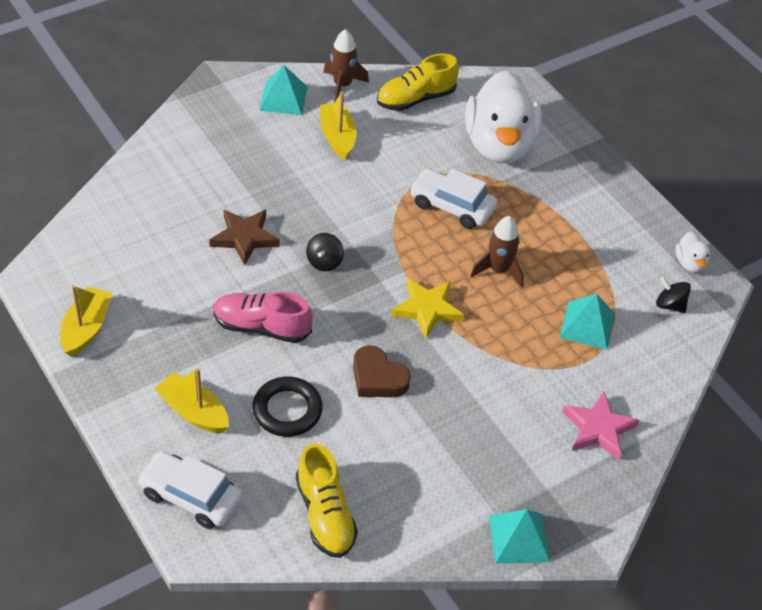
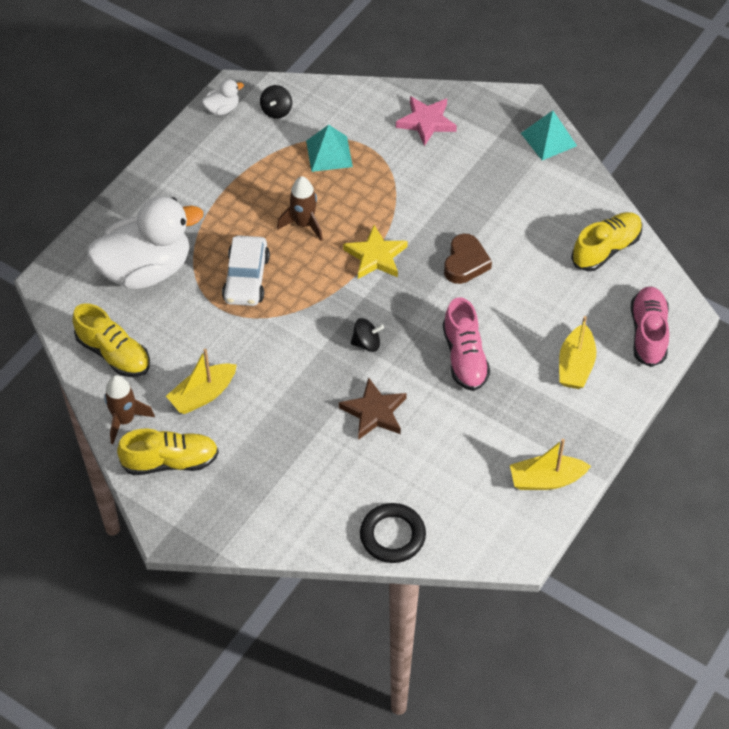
camera: 110 degrees left, 5 degrees up
white car [137,451,242,529] -> pink shoe [631,286,669,367]
black ring [252,376,323,437] -> black ring moved to [360,503,426,563]
turquoise pyramid [259,65,307,115] -> yellow shoe [117,428,219,475]

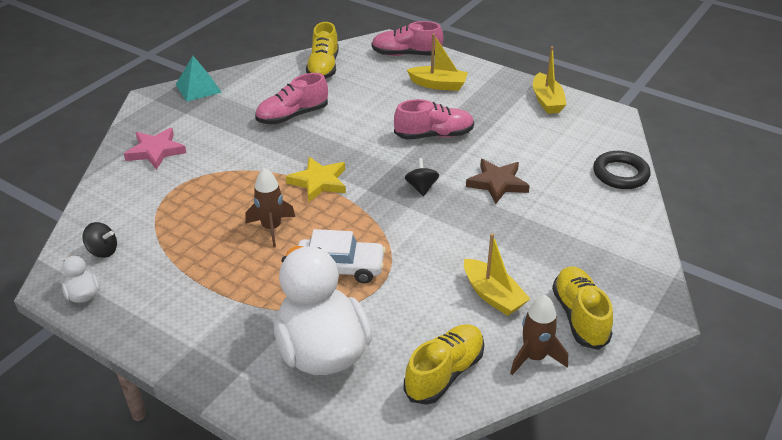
camera: 90 degrees left, 15 degrees down
turquoise pyramid [306,125,353,172] -> none
brown heart [444,234,492,284] -> none
yellow shoe [571,212,642,271] -> yellow shoe turned 135 degrees counterclockwise [306,22,339,79]
none -> pink shoe [255,73,328,124]

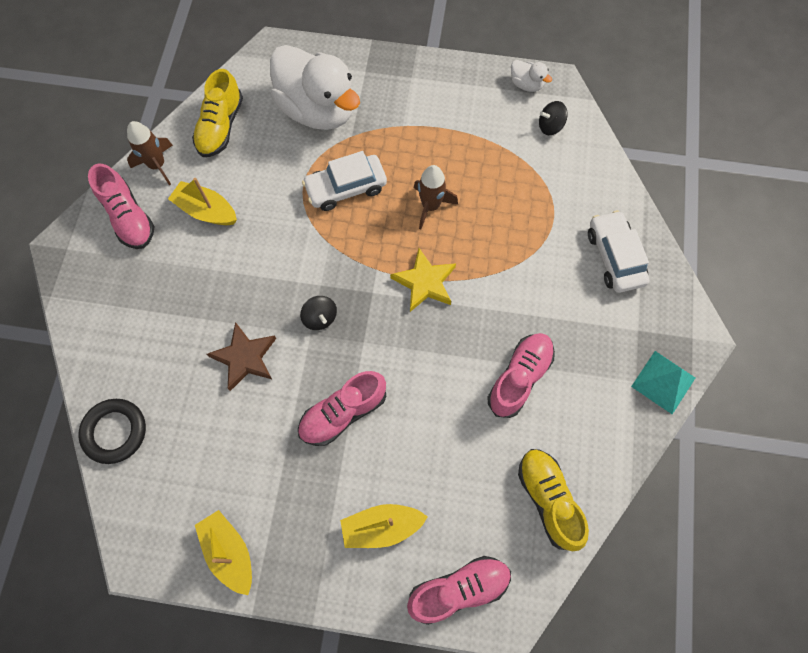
camera: 155 degrees right, 30 degrees up
pink star [124,128,186,170] -> white car [588,210,649,293]
yellow shoe [552,267,613,350] -> pink shoe [88,164,155,249]

